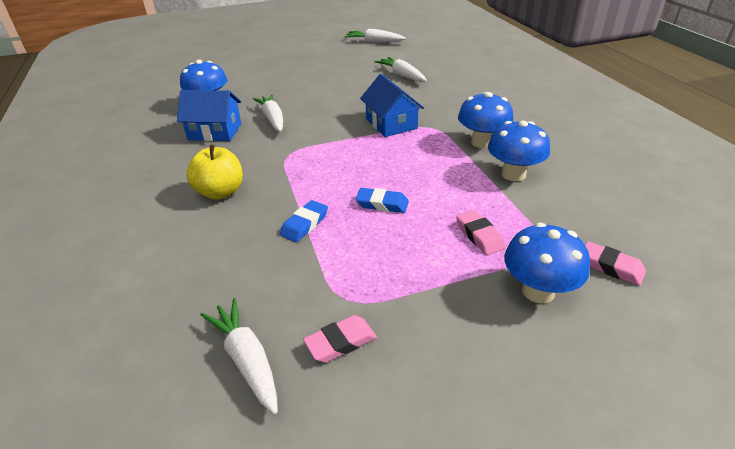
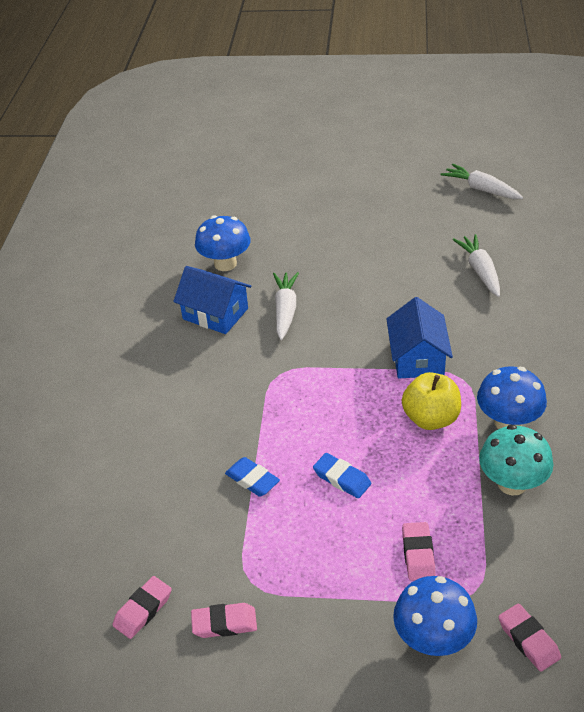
camera: 25 degrees right, 5 degrees up
yellow apple [186,145,243,200] -> yellow apple moved to [402,372,461,430]
white carrot [200,298,278,414] -> pink eraser [113,576,172,639]
blue eraser [280,200,328,242] -> blue eraser turned 75 degrees clockwise [225,457,280,497]
blue mushroom [488,121,550,181] -> turquoise mushroom [479,425,553,495]

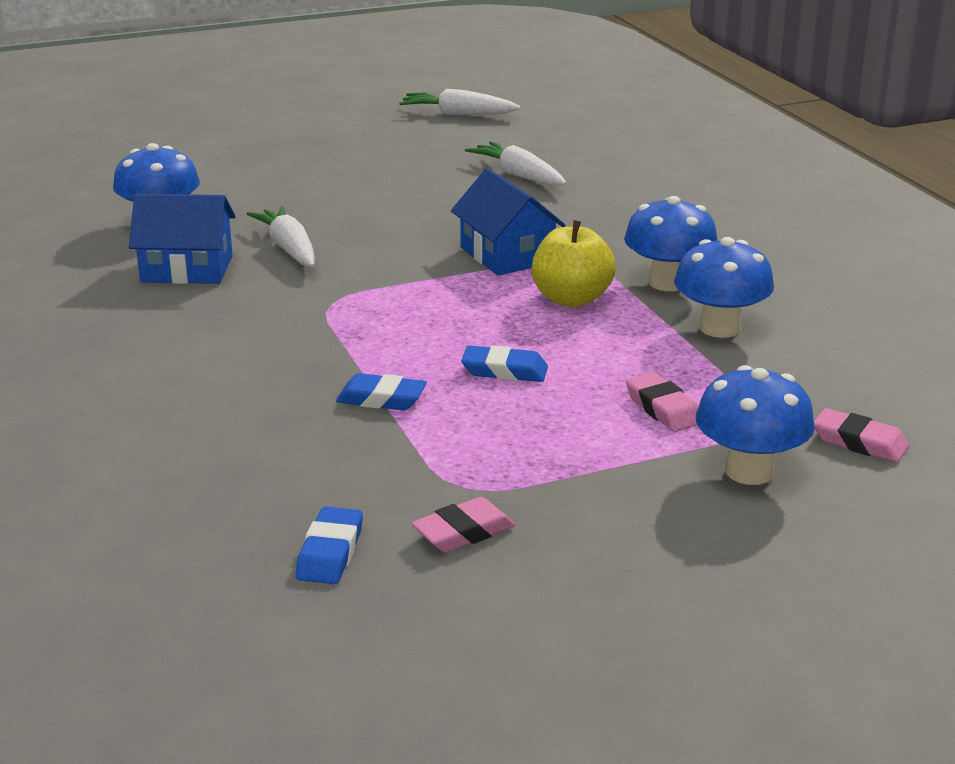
camera: 30 degrees left, 15 degrees down
pink eraser [113,576,172,639] -> blue eraser [296,507,363,584]
turquoise mushroom [479,425,553,495] -> blue mushroom [674,237,774,338]

